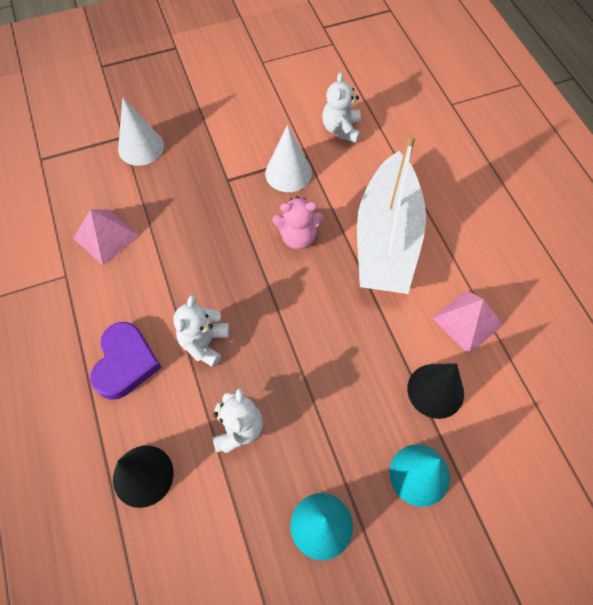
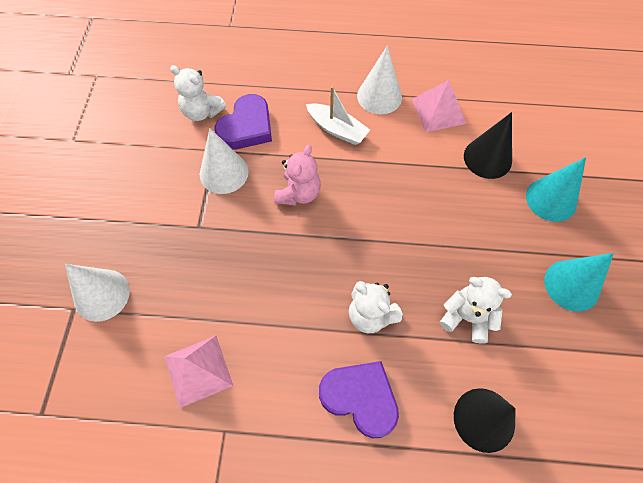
camera: 65 degrees left, 0 degrees up
white boat [357,134,426,294] -> white boat [306,86,370,145], size x0.46
none -> purple heart [214,94,272,150]
none -> white cone [357,45,402,114]

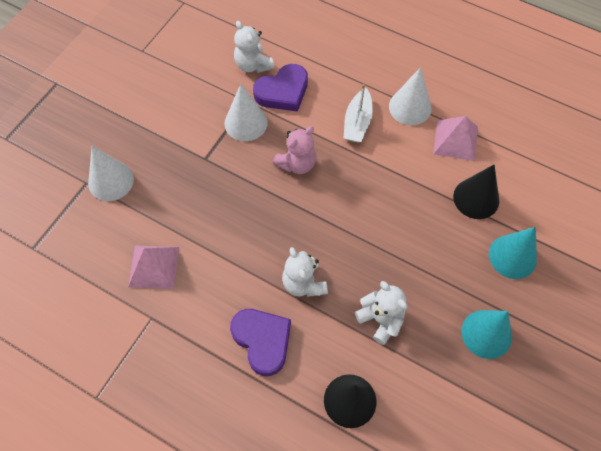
camera: 25 degrees right, 0 degrees up
white boat [306,86,370,145] -> white boat turned 45 degrees clockwise [344,84,373,143]

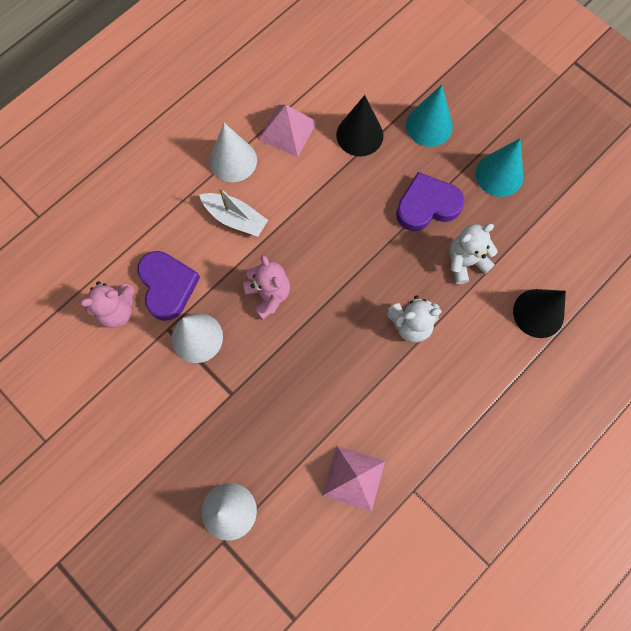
camera: 75 degrees left, 10 degrees up
purple heart [230,309,291,376] -> purple heart moved to [396,172,464,231]
white teddy bear [234,21,274,73] -> pink teddy bear [80,281,134,328]

